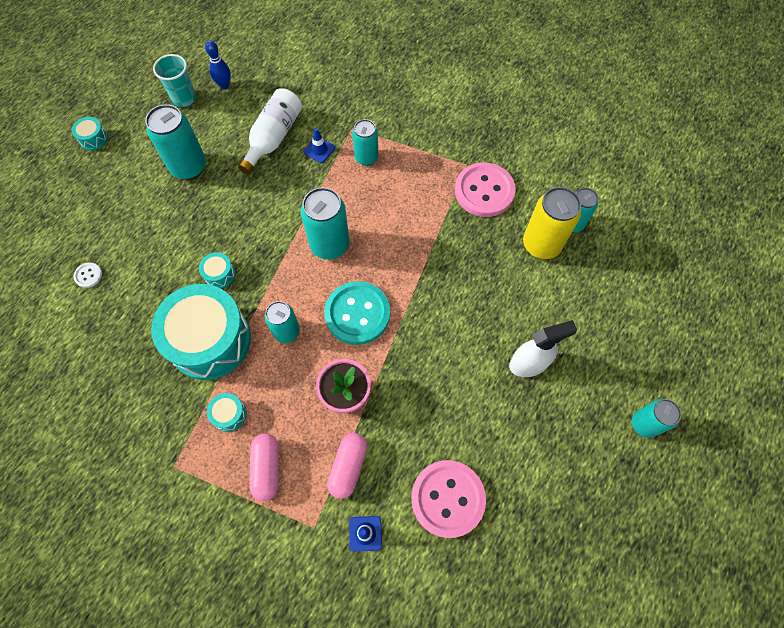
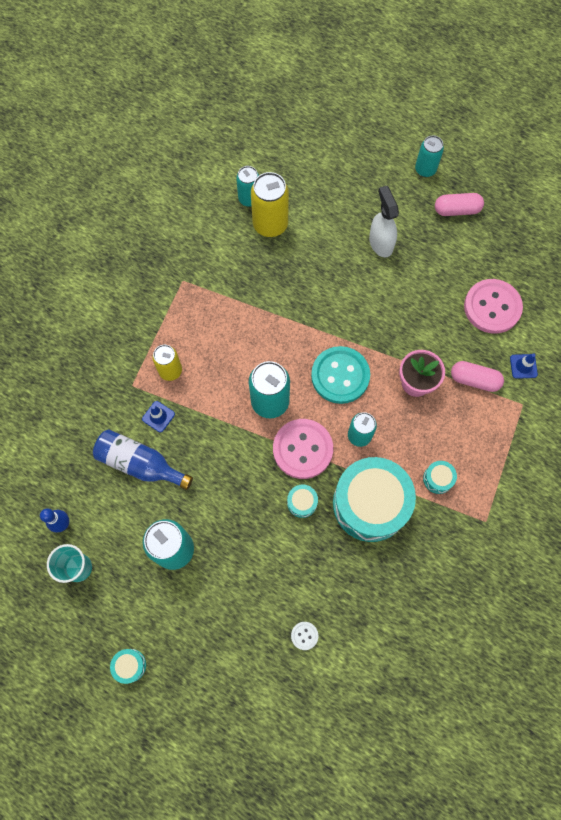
camera: 90 degrees left, 5 degrees up
white bottle [238,88,302,175] -> blue bottle [93,429,193,490]
pink capsule [249,433,279,501] -> pink capsule moved to [435,193,484,216]
turquoise can [352,119,378,166] -> yellow can [152,345,182,381]
pink button [455,162,516,217] -> pink button moved to [273,419,333,479]

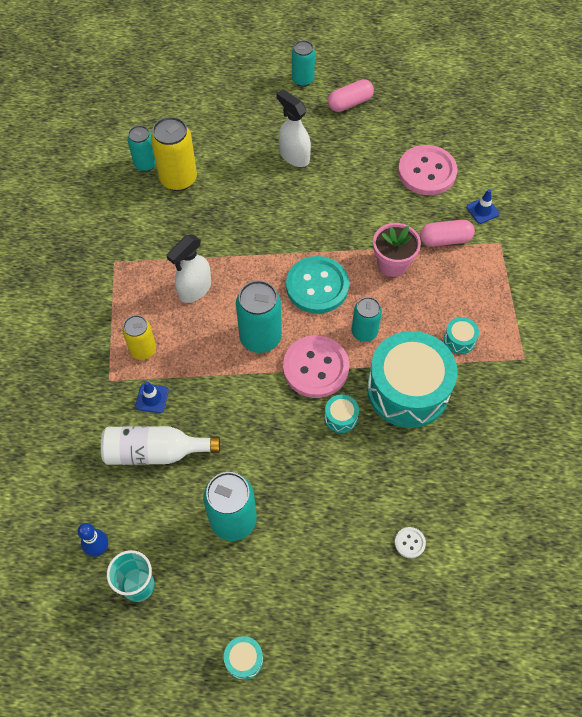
camera: 25 degrees left, 10 degrees down
blue bottle [93,429,193,490] -> white bottle [101,426,220,465]
none -> white spray bottle [166,235,211,303]

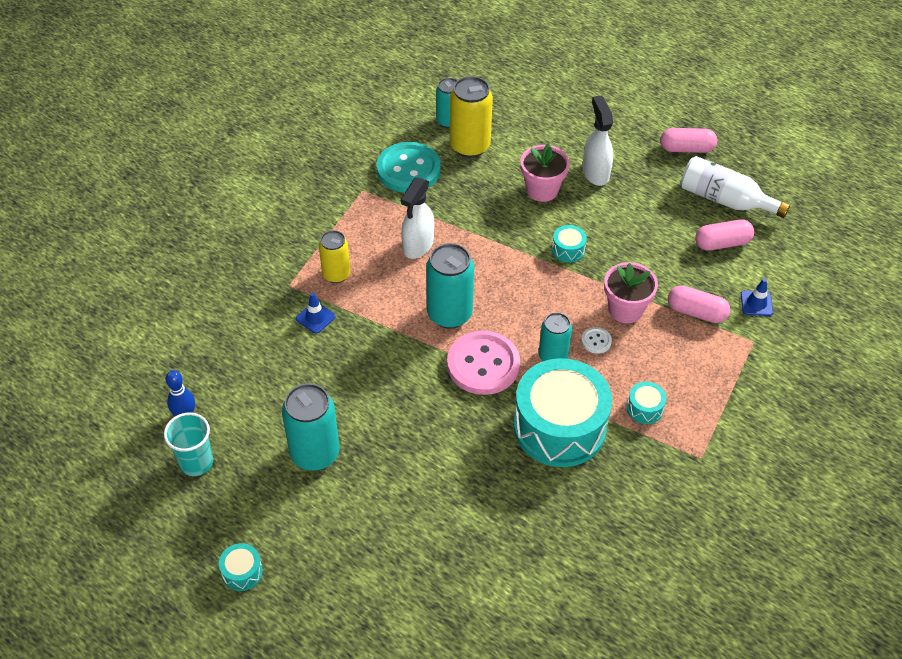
camera: 30 degrees right, 10 degrees down
white bottle [101,426,220,465] -> white bottle moved to [680,156,790,218]
white spray bottle [166,235,211,303] -> white spray bottle turned 45 degrees counterclockwise [401,177,434,259]
turquoise button [286,256,349,314] -> turquoise button moved to [377,142,441,193]
turquoise can [292,40,315,87] -> none
turquoise drum [324,394,359,433] -> turquoise drum moved to [552,225,587,263]
white button [395,527,426,558] -> white button moved to [581,327,612,354]
pink button [398,145,458,195] -> pink capsule [695,220,754,251]
none -> pink flower pot [521,143,570,202]

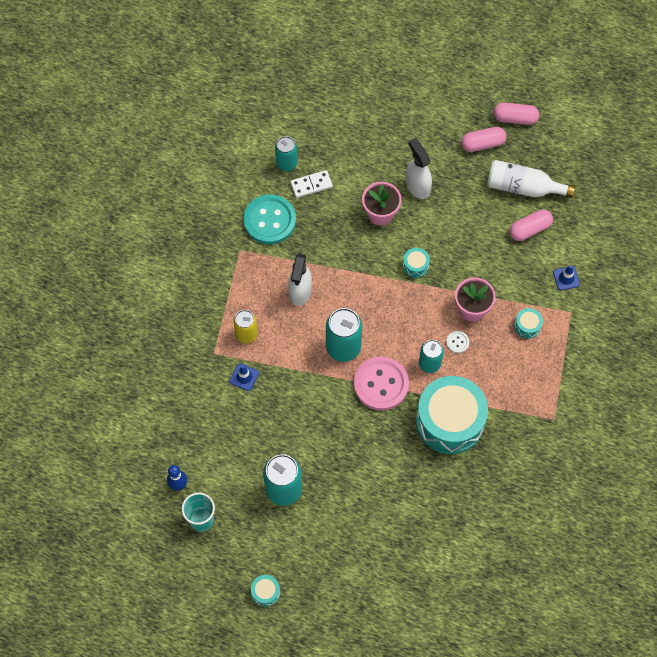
camera: 15 degrees left, 15 degrees up
yellow can [450,76,493,158] -> white domino [290,170,333,198]
turquoise drum [627,382,667,424] -> turquoise drum moved to [514,308,543,339]
pink capsule [668,285,730,323] -> pink capsule moved to [494,102,539,125]

